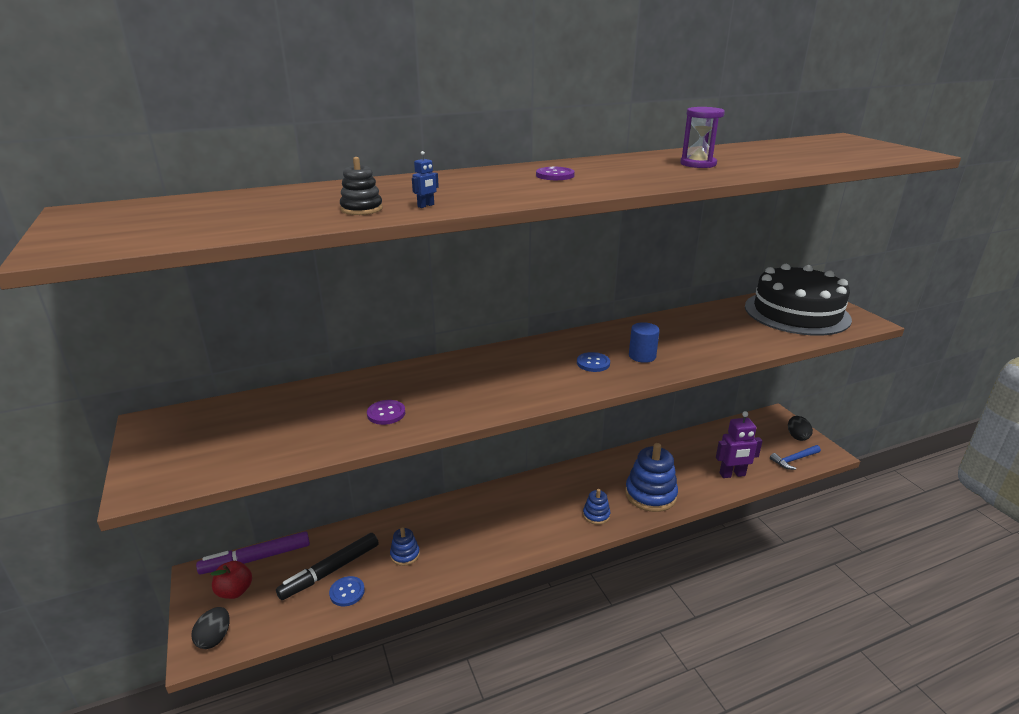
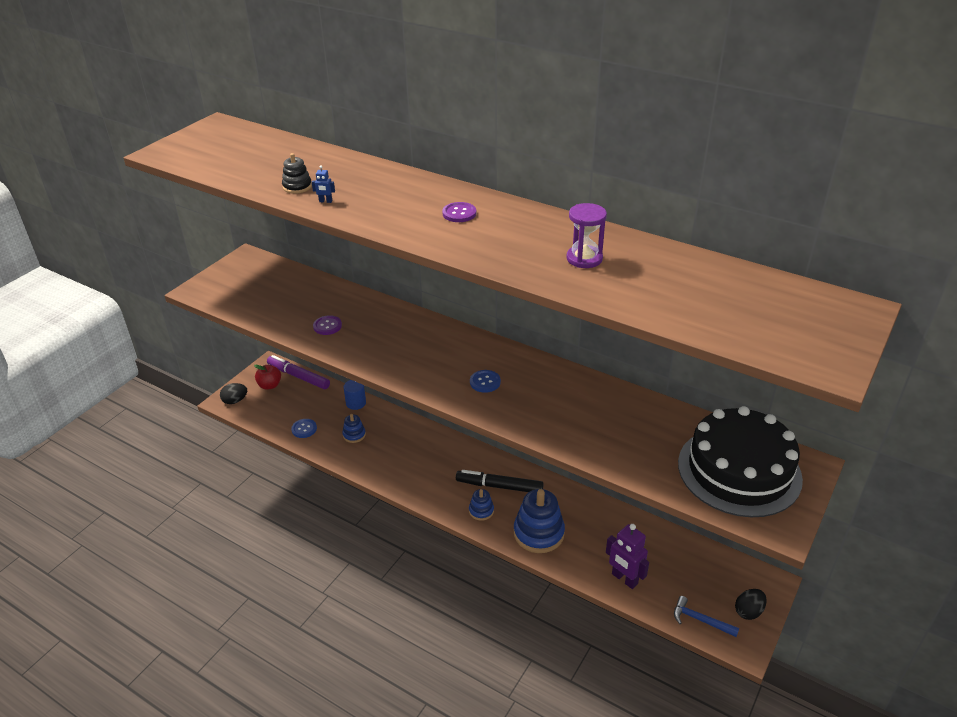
camera: 55 degrees right, 10 degrees up
black marker [276,533,379,600] -> black marker moved to [456,470,544,492]
blue cylinder [629,322,660,363] -> blue cylinder moved to [344,380,366,410]

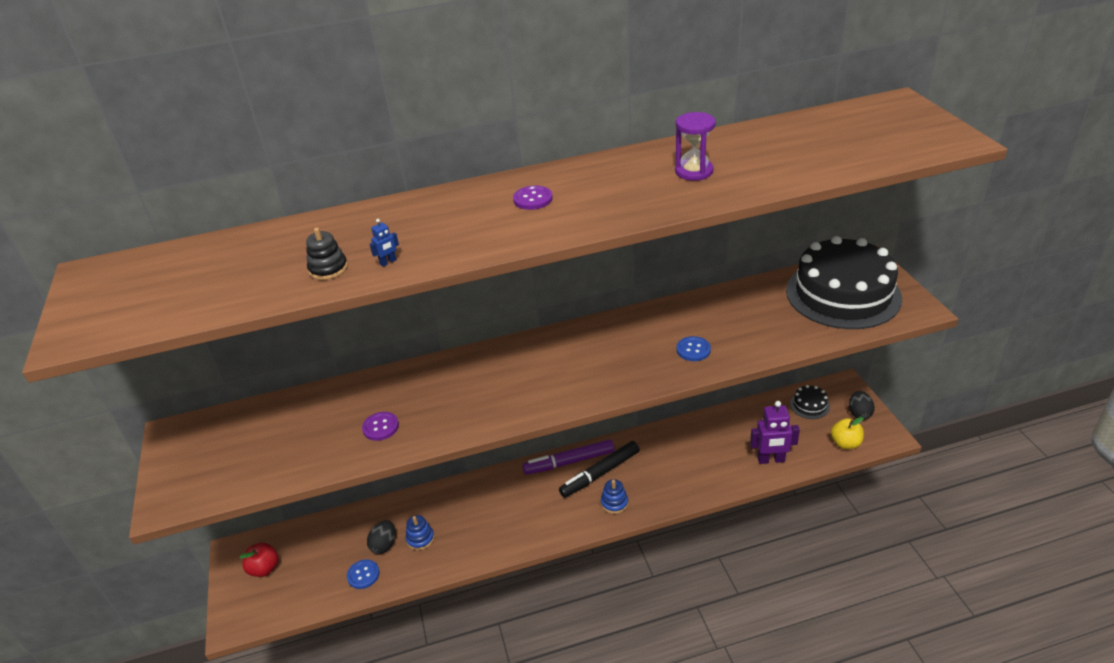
camera: 45 degrees left, 0 degrees up
black egg [220,383,247,404] -> black egg moved to [367,520,396,554]
purple marker [267,355,330,389] -> purple marker moved to [522,439,615,475]
blue cylinder [344,380,366,410] -> none
blue button [470,370,501,393] -> blue button moved to [677,336,711,361]
blue stacking toy [514,489,565,553] -> none
blue hammer [674,596,739,637] -> yellow apple [831,417,864,449]
none -> black cake [790,385,830,419]

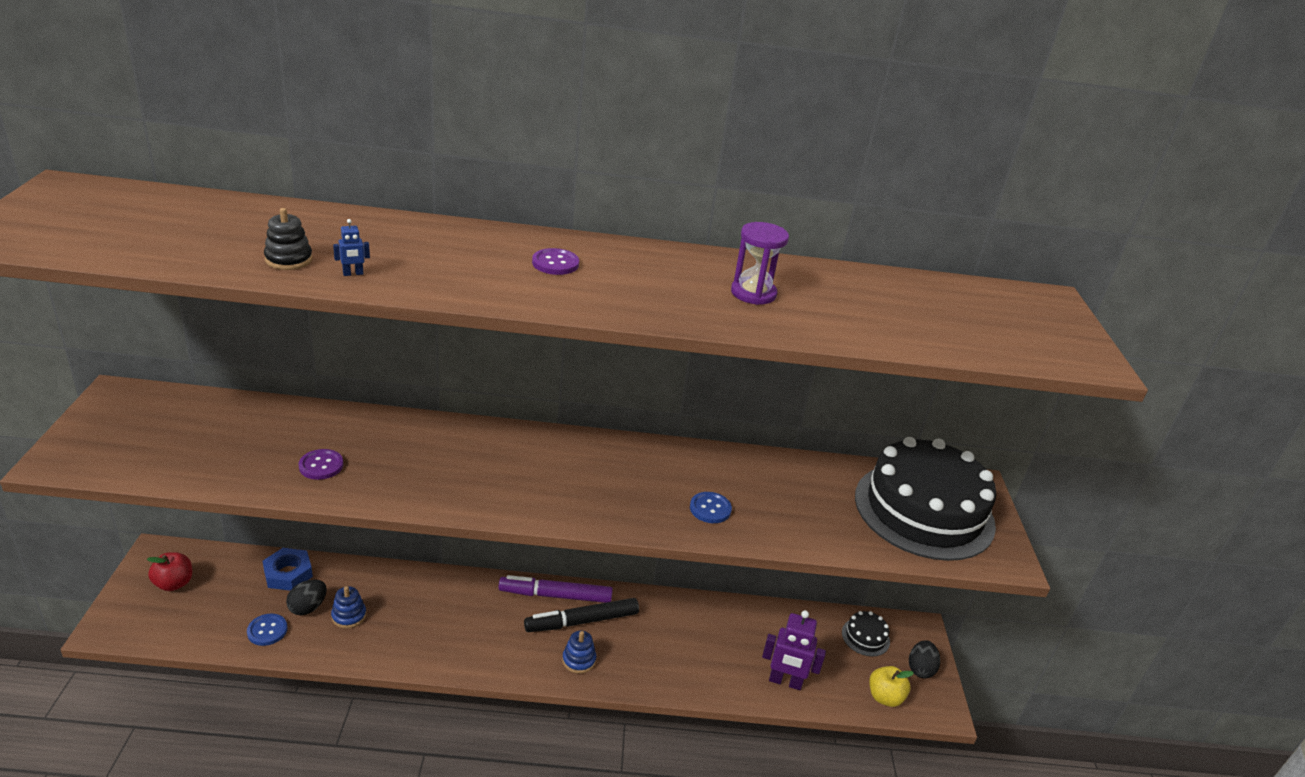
camera: 10 degrees right, 5 degrees down
none -> blue nut [263,548,313,591]

